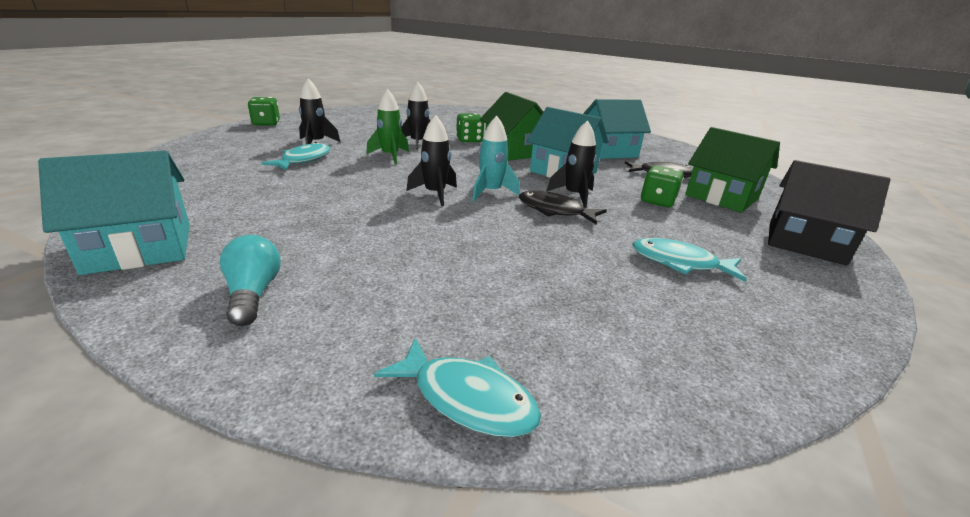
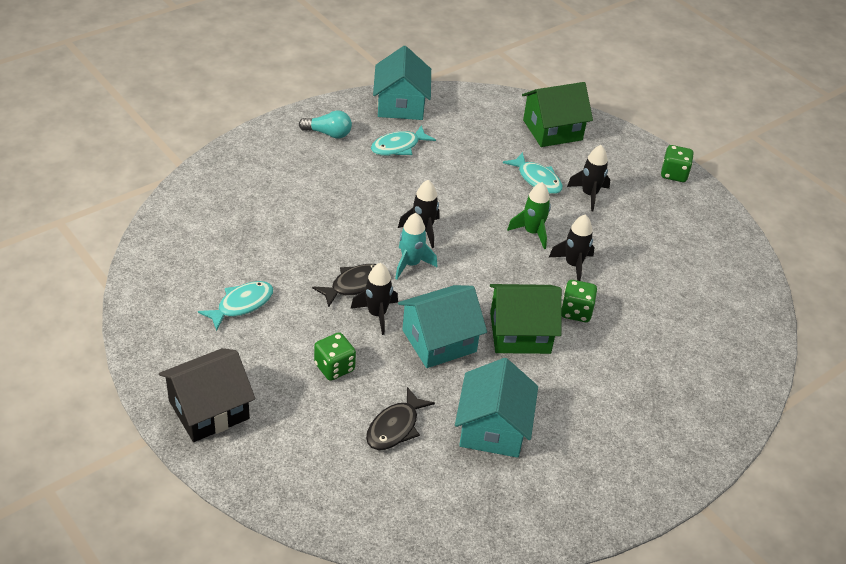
camera: 115 degrees right, 15 degrees up
turquoise fish [374,338,541,437] -> turquoise fish moved to [371,125,436,156]
green house [685,127,780,213] -> green house moved to [522,82,593,147]

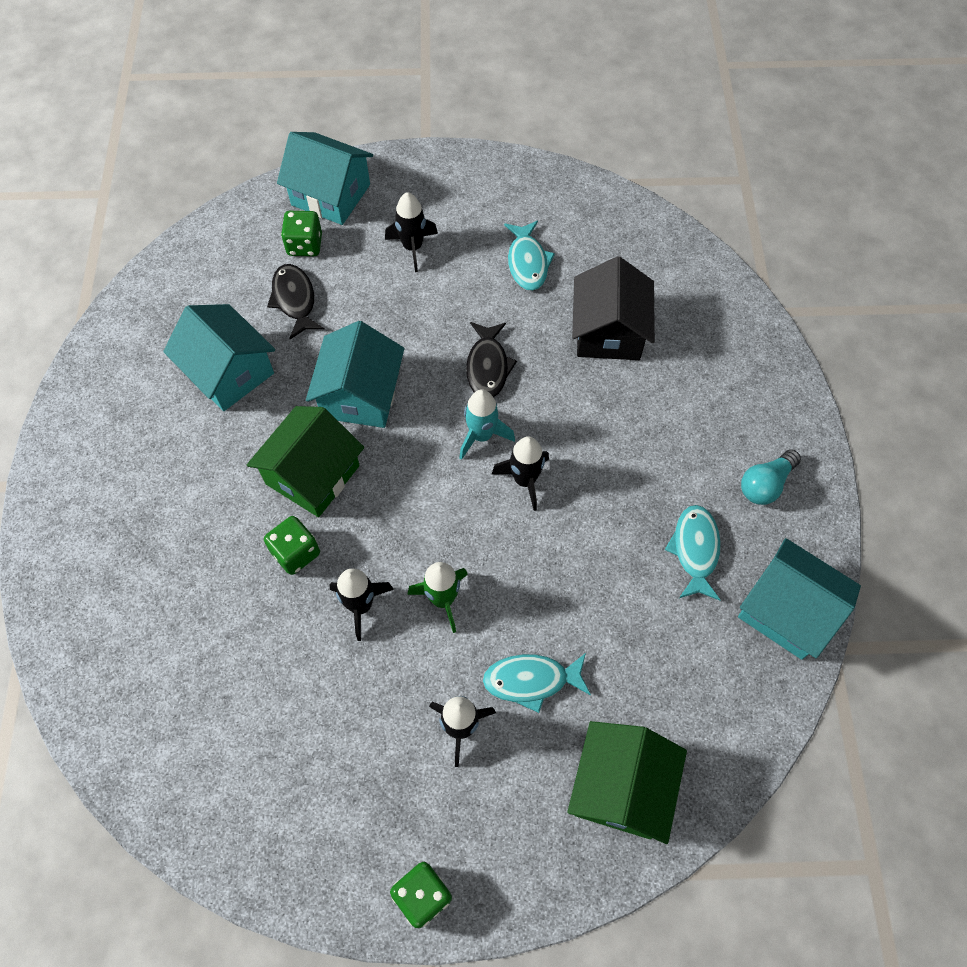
camera: 130 degrees right, 20 degrees up
black house [159,348,255,442] -> black house moved to [572,256,655,360]
green dice [314,332,356,381] -> green dice moved to [281,211,322,256]
black rocket [351,263,398,335] -> black rocket moved to [385,192,438,272]
none -> turquoise house [277,132,373,225]

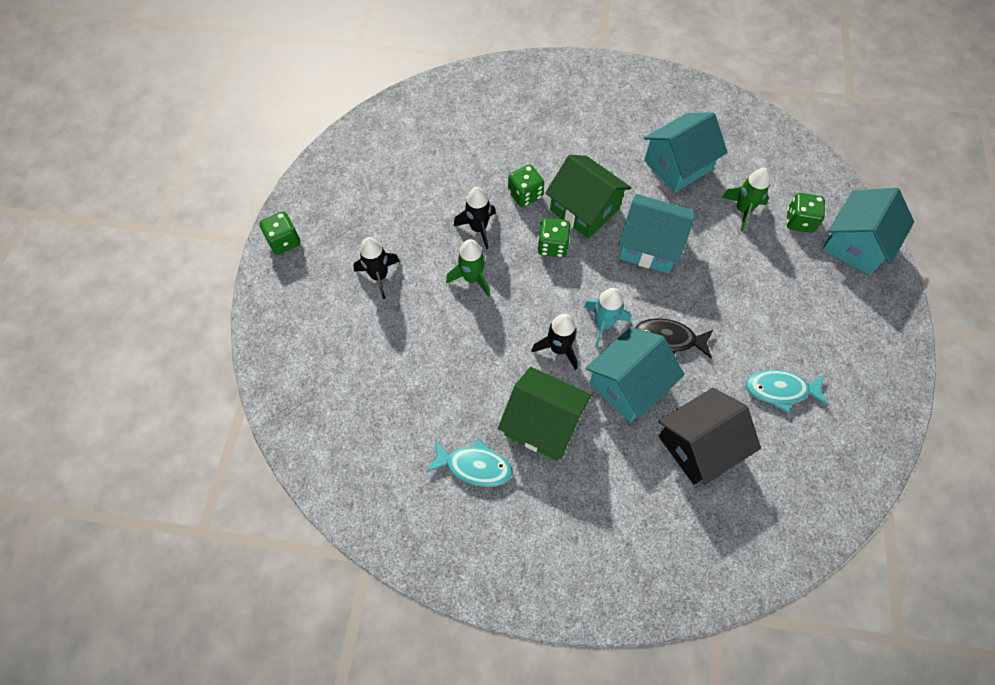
camera: 100 degrees right, 0 degrees up
black fish [267,264,325,339] -> green rocket [722,168,770,231]
black rocket [385,192,438,272] -> none
turquoise fish [483,653,591,713] -> none
green house [567,721,687,844] -> green house moved to [498,367,592,461]
black house [572,256,655,360] -> black house turned 45 degrees counterclockwise [658,388,761,485]
turquoise house [738,538,861,660] -> turquoise house moved to [586,327,684,422]
turquoise light bulb [741,449,801,505] -> none
none -> green dice [538,218,571,258]

